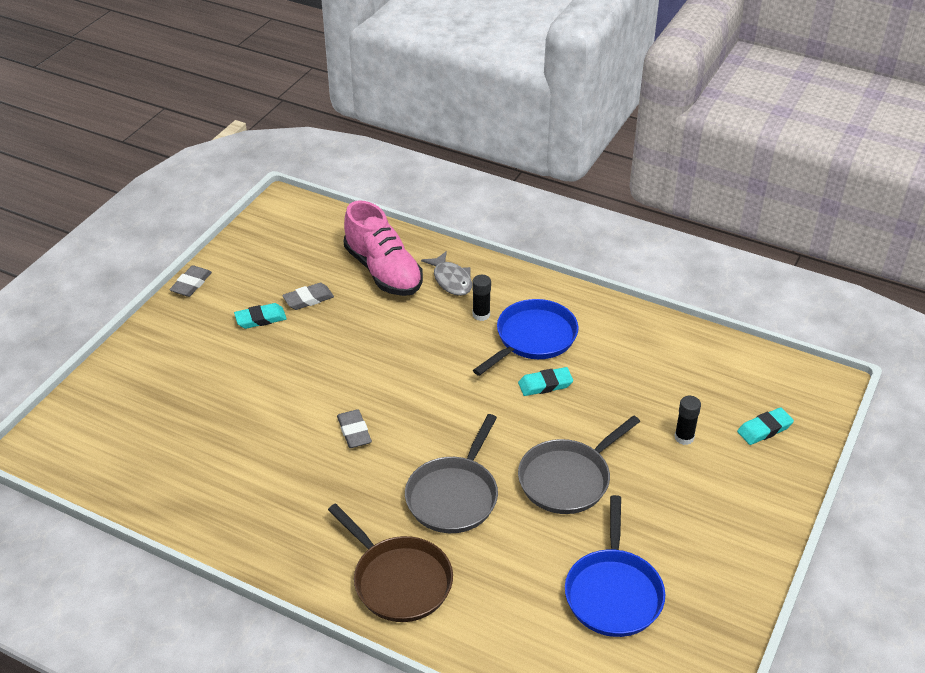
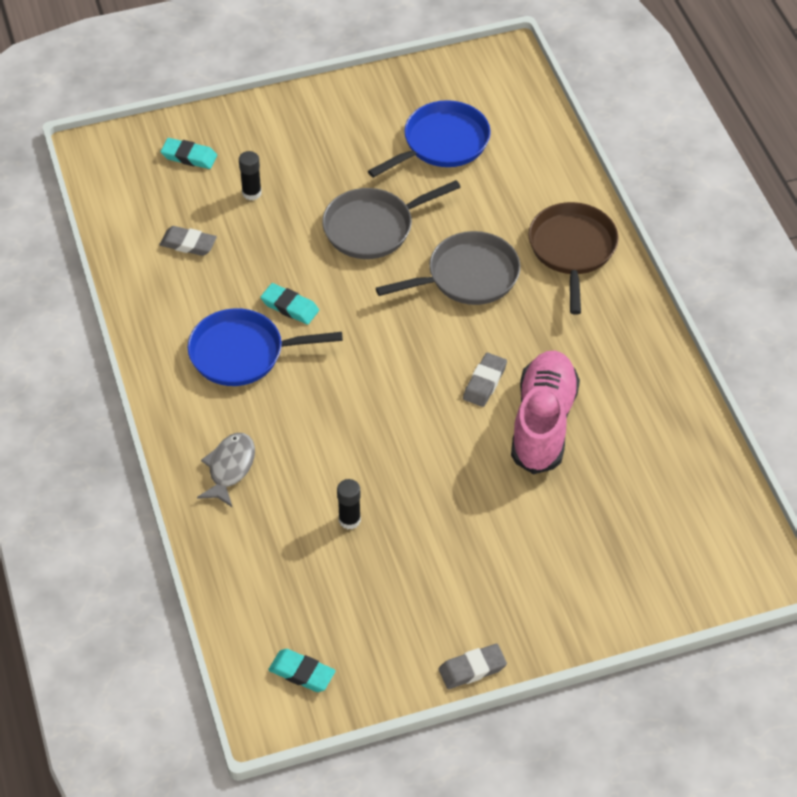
camera: 135 degrees left, 10 degrees up
turquoise eraser [234,303,287,329] -> turquoise eraser moved to [268,649,336,692]
grey eraser [282,283,334,310] -> grey eraser moved to [159,226,217,256]
pink shoe [344,201,423,296] -> pink shoe moved to [511,351,580,474]
black glue stick [472,275,491,321] -> black glue stick moved to [337,479,361,529]
grey pan [518,415,640,514] -> grey pan turned 150 degrees clockwise [322,180,461,259]

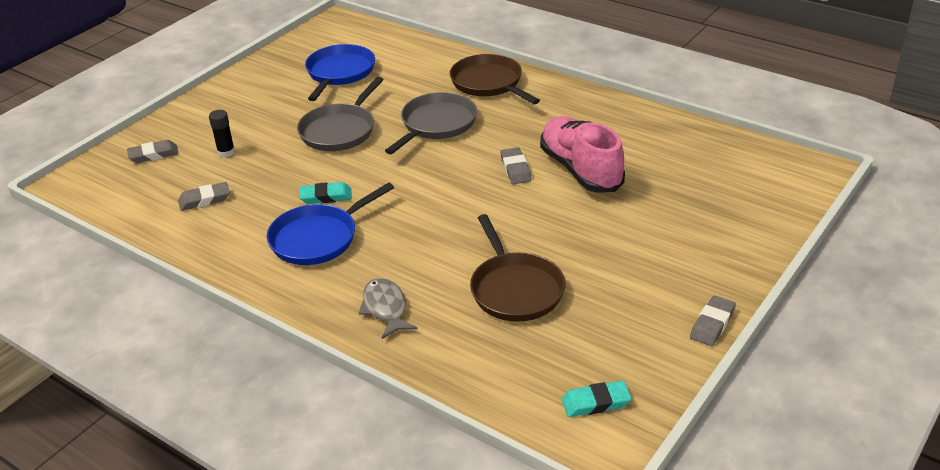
camera: 35 degrees left, 15 degrees down
turquoise eraser [161,138,217,169] -> grey eraser [127,140,179,163]
black glue stick [337,479,361,529] -> brown pan [470,214,566,322]

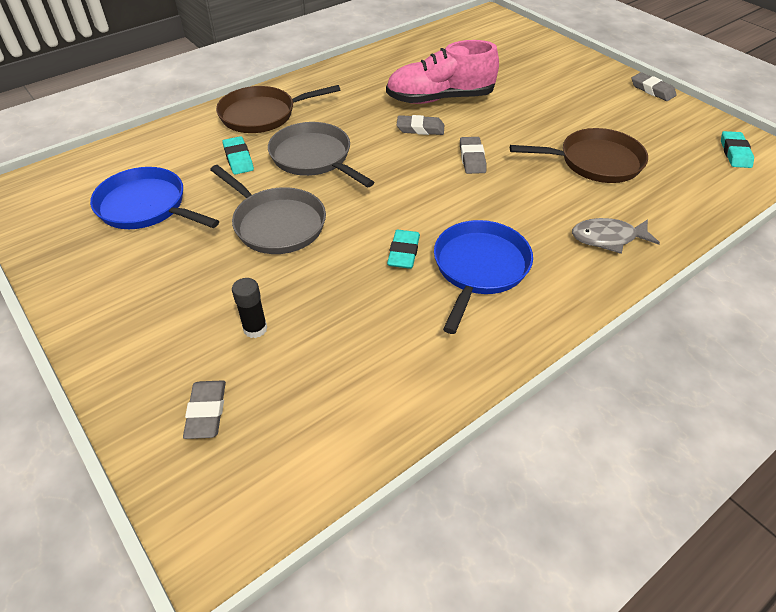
camera: 75 degrees left, 10 degrees up
grey eraser [178,182,230,211] -> grey eraser moved to [460,137,486,174]
blue pan [267,182,394,265] -> blue pan turned 135 degrees counterclockwise [434,220,533,334]
none -> turquoise eraser [222,136,254,175]

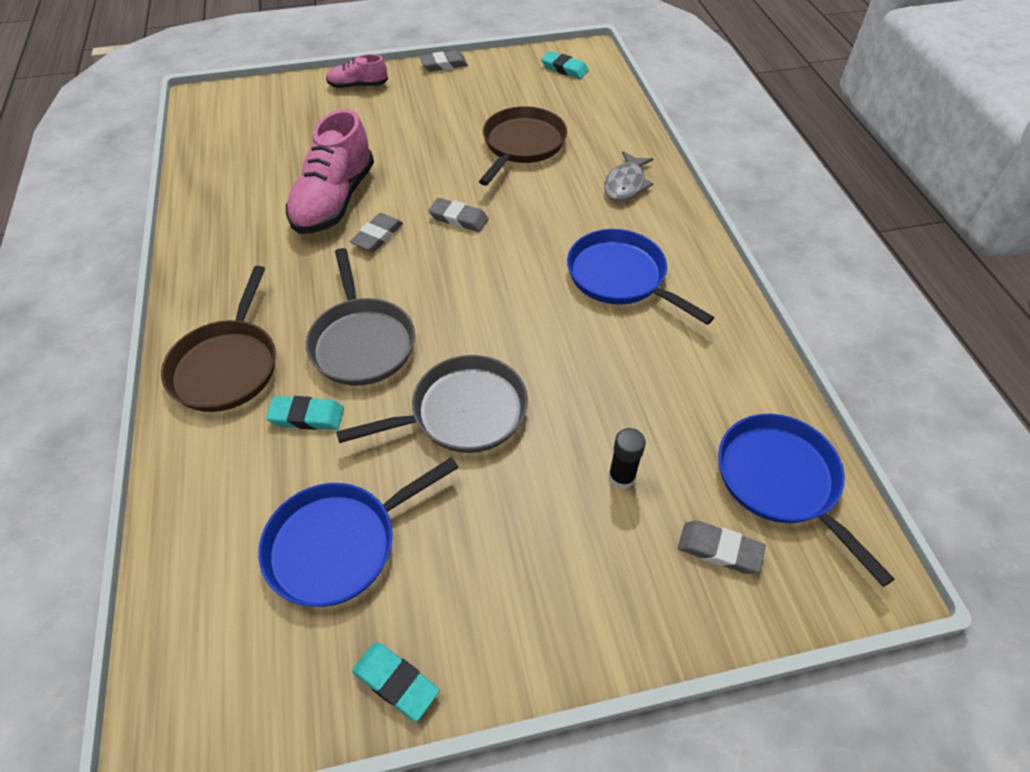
camera: 65 degrees left, 5 degrees up
grey pan [268,122,374,187] -> grey pan turned 90 degrees counterclockwise [306,248,415,386]
turquoise eraser [387,230,420,269] -> turquoise eraser moved to [352,642,440,721]
none -> pink shoe [326,54,388,88]
none -> blue pan [718,414,895,587]

